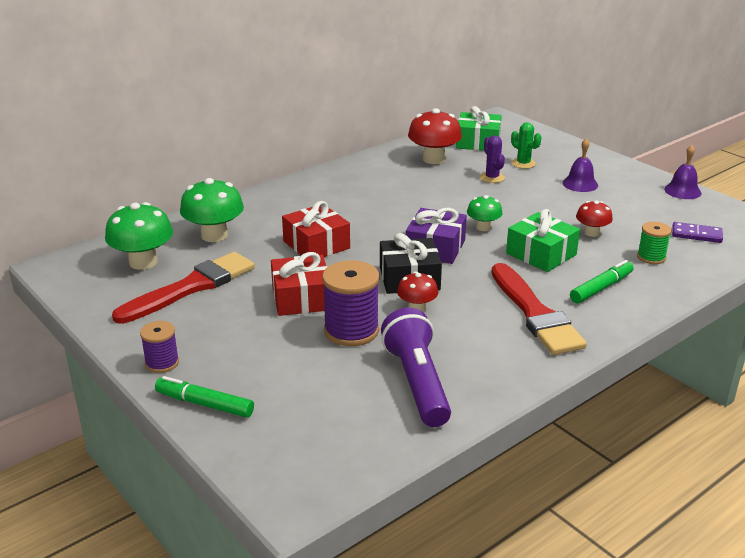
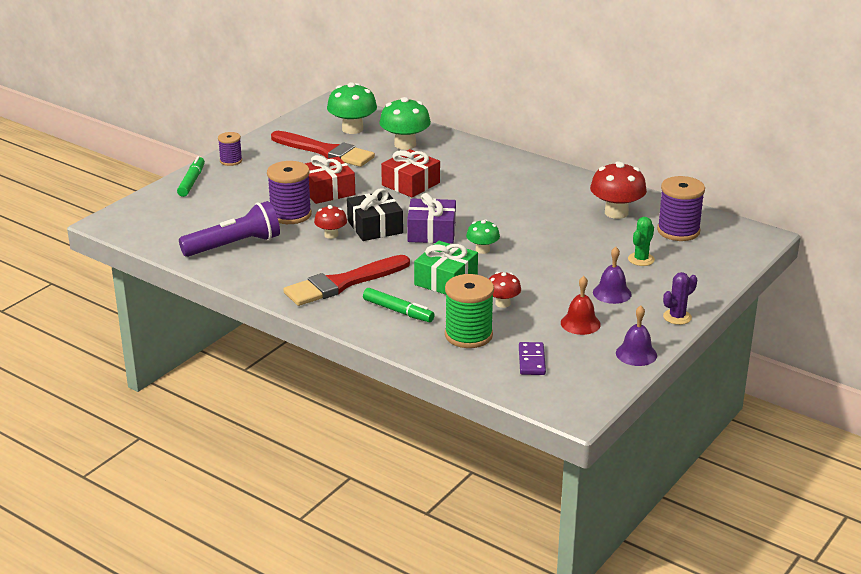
camera: 75 degrees right, 0 degrees up
green gift [456,106,502,151] -> purple spool [657,176,705,241]
purple cactus [480,135,505,183] -> purple cactus moved to [663,272,697,325]
green spool [637,222,671,264] -> green spool [445,274,494,348], size x1.74
none -> red bell [561,276,601,335]

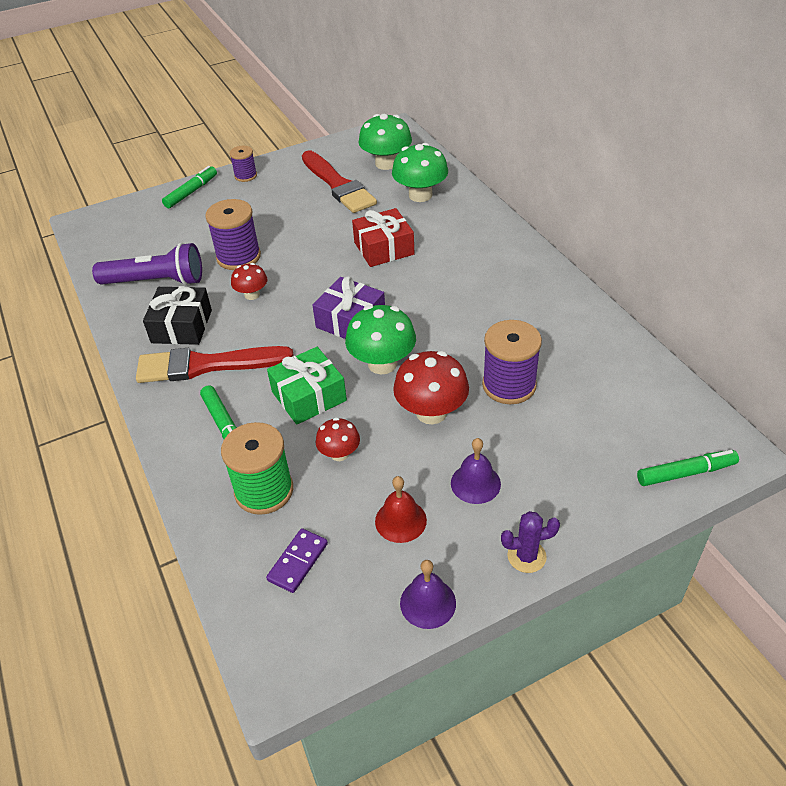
camera: 30 degrees right, 15 degrees up
red gift [305,155,355,204] -> none
black gift [347,188,403,241] -> black gift moved to [143,286,212,345]
green mushroom [466,220,500,254] -> green mushroom [345,305,416,374], size x1.74
red mushroom [590,161,647,219] -> red mushroom moved to [393,351,469,424]
green cactus [628,217,655,266] -> none
purple spool [657,176,705,241] -> purple spool moved to [482,320,542,404]
none -> green marker [637,450,739,486]

